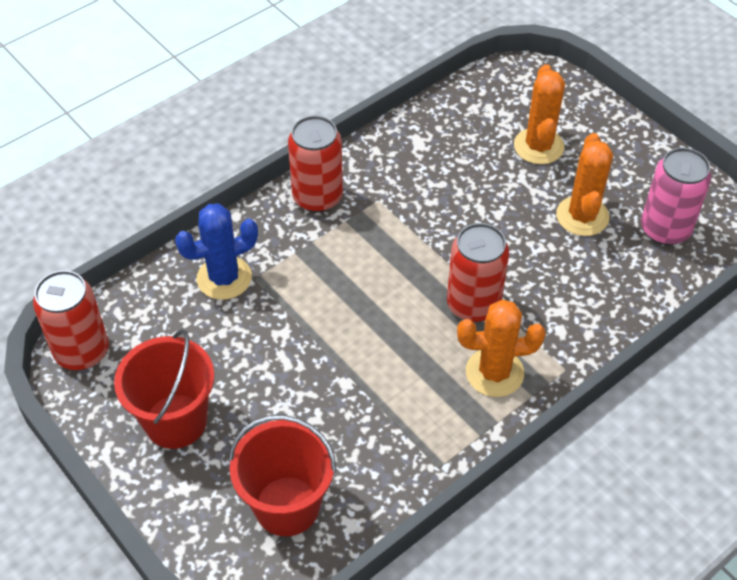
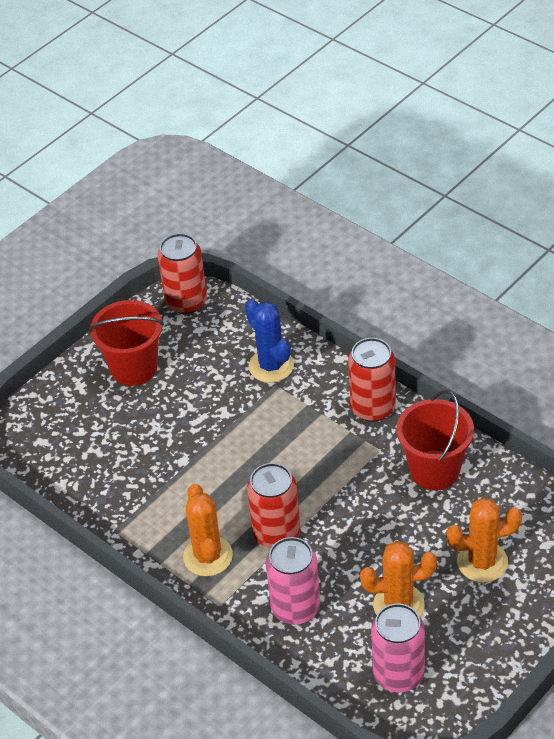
camera: 85 degrees right, 5 degrees down
red bucket [228,415,336,536] -> red bucket moved to [397,390,474,490]
none -> pink can [266,537,320,624]

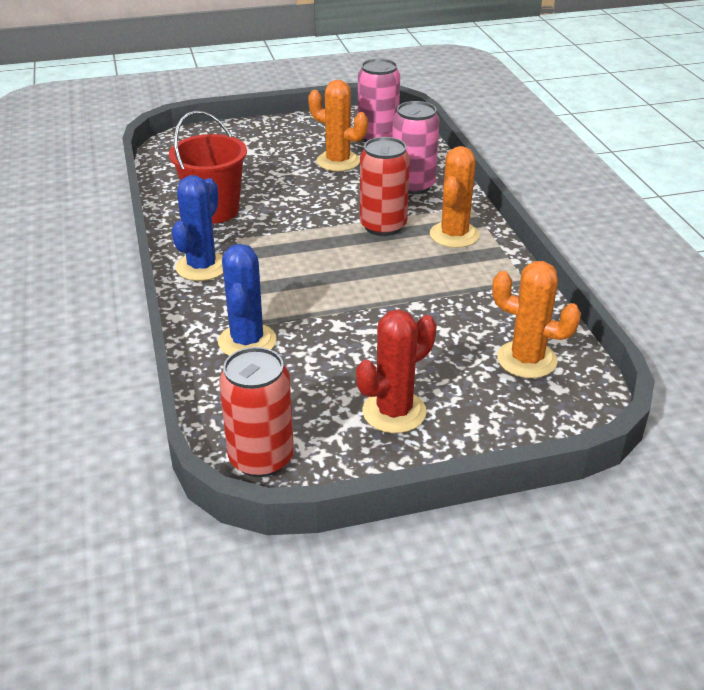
camera: 150 degrees left, 10 degrees down
red bucket [89,300,164,386] -> red cactus [356,309,437,433]
red can [348,338,396,422] -> blue cactus [172,175,223,281]
orange cactus [447,498,522,583] -> orange cactus moved to [492,261,581,378]

